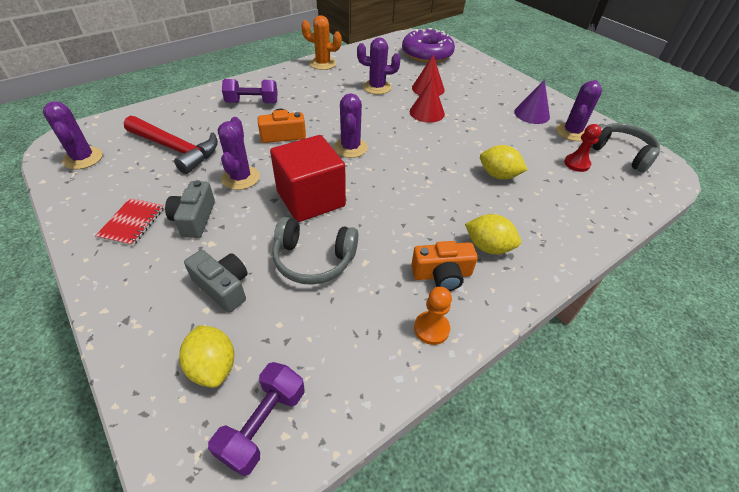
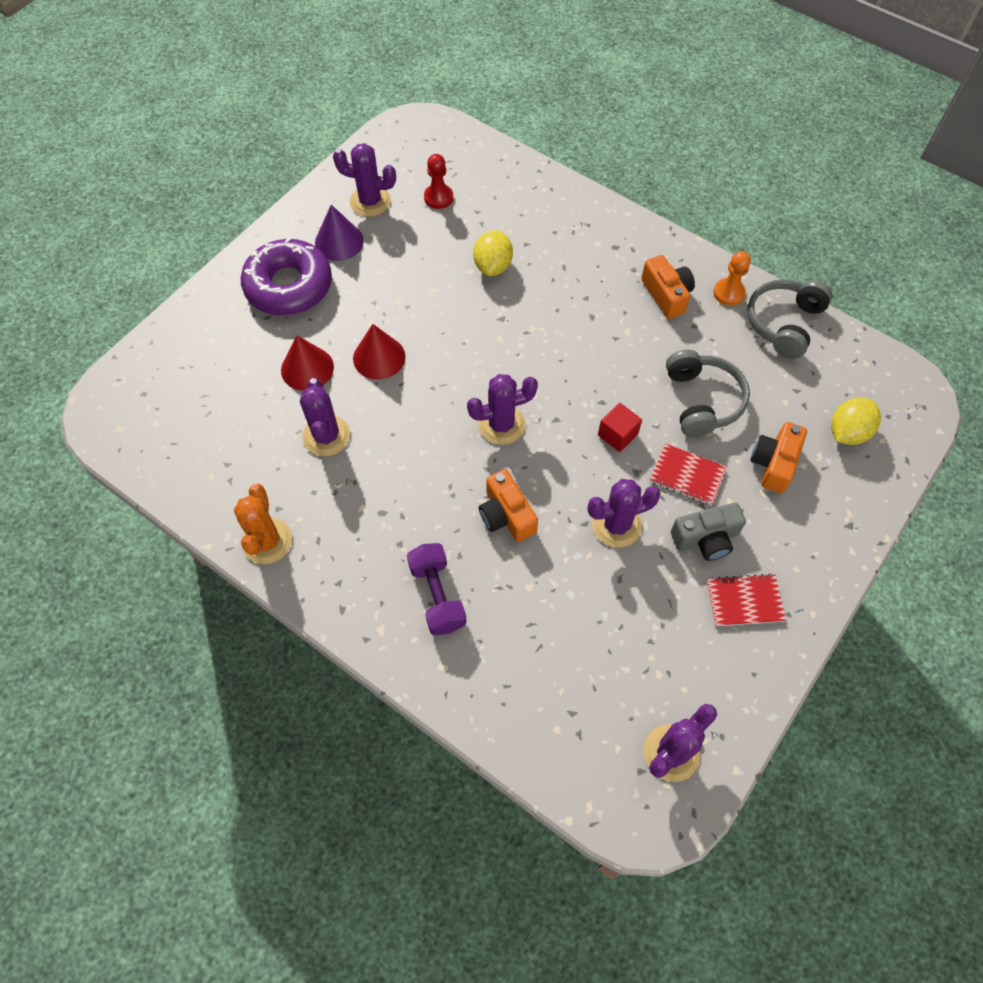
camera: 105 degrees left, 15 degrees up
red hammer [124,116,218,174] -> none
grey camera [184,250,248,312] -> orange camera [751,422,807,493]
purple dumbbell [208,362,305,476] -> none
red cube [270,135,346,222] -> red cube [598,403,642,452], size x0.45
purple donut [402,28,455,63] -> purple donut moved to [241,237,332,316]
yellow lemon [465,214,521,254] -> none
grey headphones [591,123,660,173] -> grey headphones moved to [747,279,832,359]
none -> red notebook [650,443,727,505]

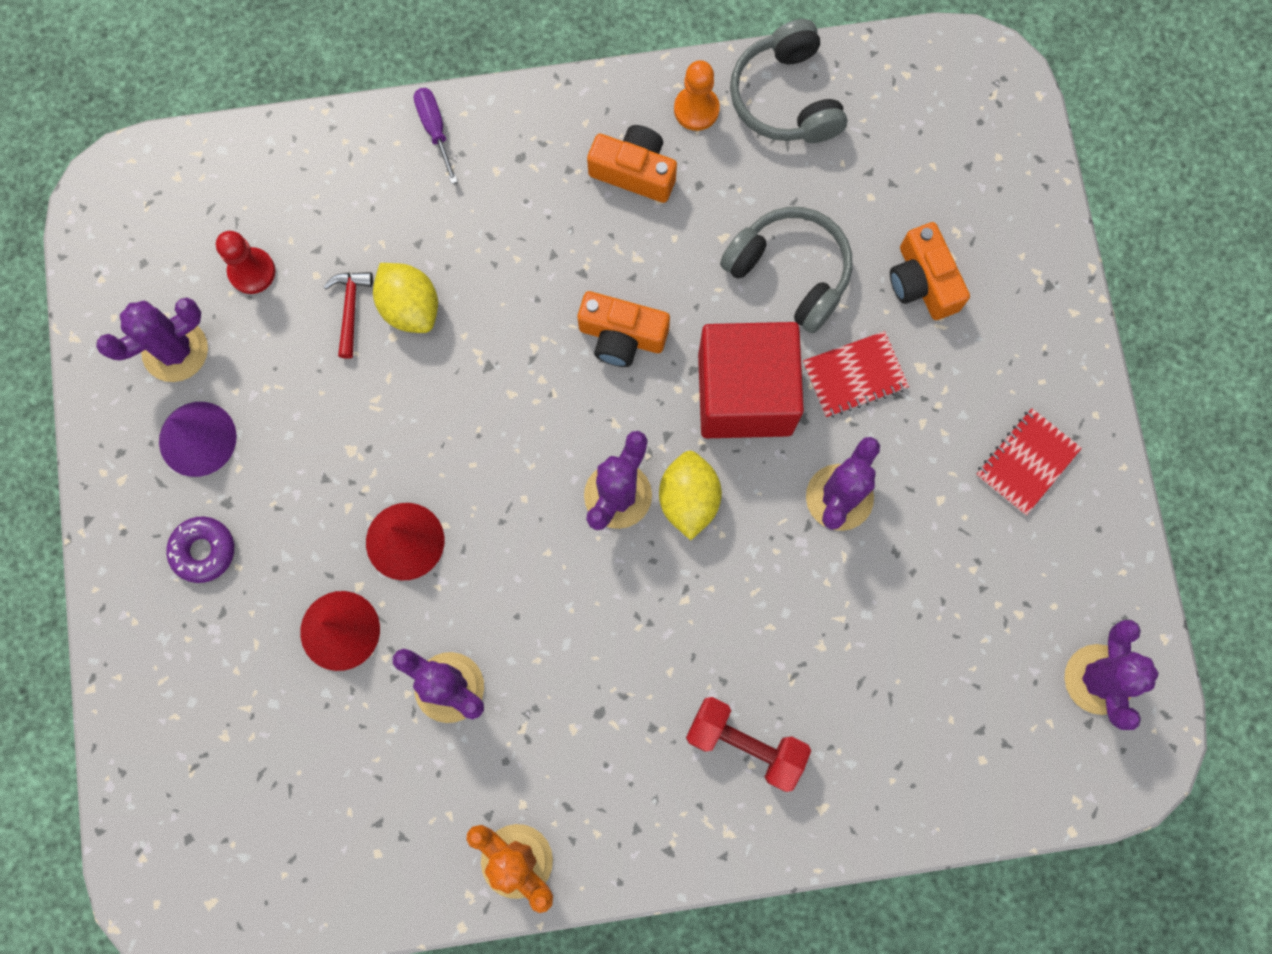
camera: 45 degrees left, 15 degrees up
purple donut [241,237,332,316] -> purple donut [166,516,234,583], size x0.48
purple dumbbell [407,543,467,636] -> red dumbbell [686,697,811,792]
orange camera [479,469,538,542] -> orange camera moved to [578,291,670,367]
red cube [598,403,642,452] -> red cube [698,322,804,438], size x2.21
grey camera [671,503,746,561] -> none
yellow lemon [831,398,881,445] -> yellow lemon moved to [659,451,722,540]
none -> red hammer [323,272,373,359]
none -> purple screwdriver [414,88,458,184]

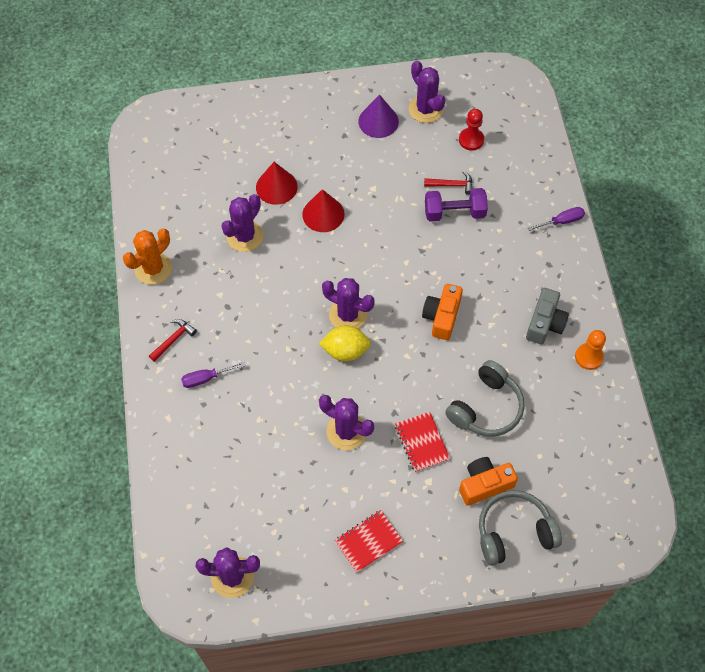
camera: 90 degrees right, 15 degrees down
purple donut [166,516,234,583] -> none
yellow lemon [373,263,438,333] -> purple dumbbell [425,188,488,222]
orange camera [587,125,677,203] -> grey camera [526,288,569,344]
red dumbbell [686,697,811,792] -> purple screwdriver [181,362,245,388]
red cube [698,322,804,438] -> none
grey headphones [730,19,848,143] -> grey headphones moved to [479,490,562,566]
red notebook [976,408,1082,515] -> red notebook turned 75 degrees counterclockwise [334,510,403,573]
none -> red hammer [149,319,197,362]

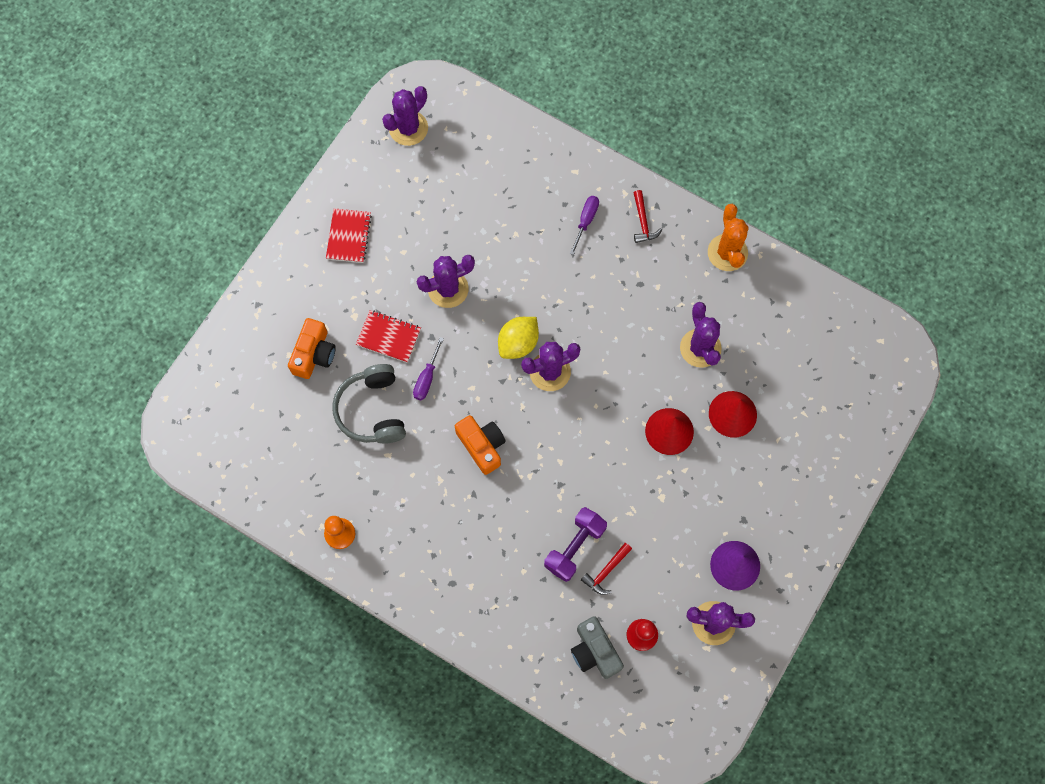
camera: 130 degrees right, 10 degrees up
grey headphones [479,490,562,566] -> none
grey camera [526,288,569,344] -> grey camera moved to [571,616,624,679]
purple screwdriver [528,207,585,231] -> purple screwdriver moved to [413,337,444,400]

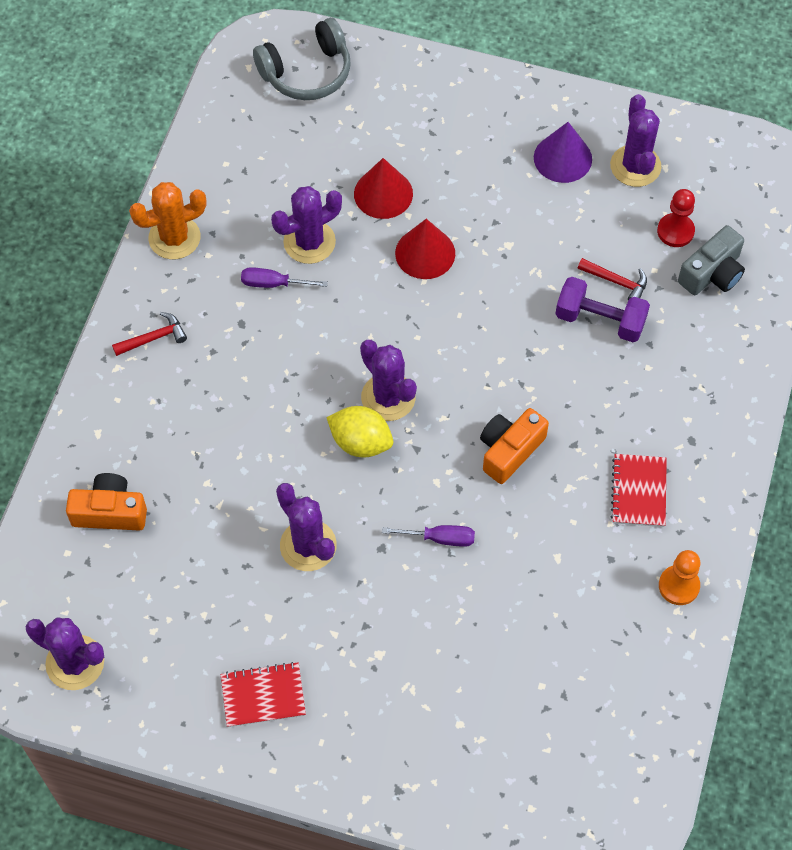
camera: 105 degrees left, 10 degrees down
orange camera [288,318,336,379] -> orange camera moved to [66,473,147,531]
grey headphones [332,364,406,444] -> grey headphones moved to [253,18,351,100]
red notebook [356,310,421,363] -> red notebook moved to [611,454,667,527]
purple screwdriver [570,196,599,255] -> purple screwdriver moved to [241,267,328,288]

